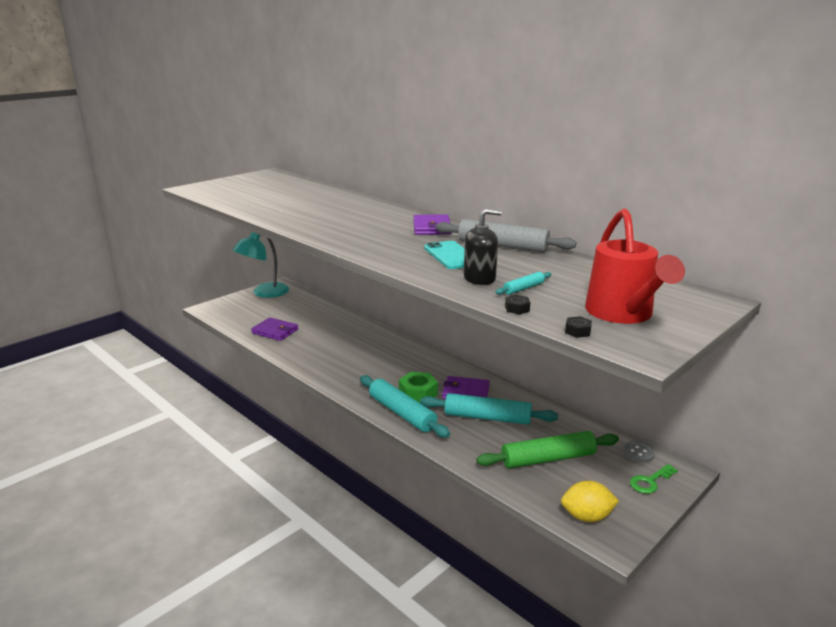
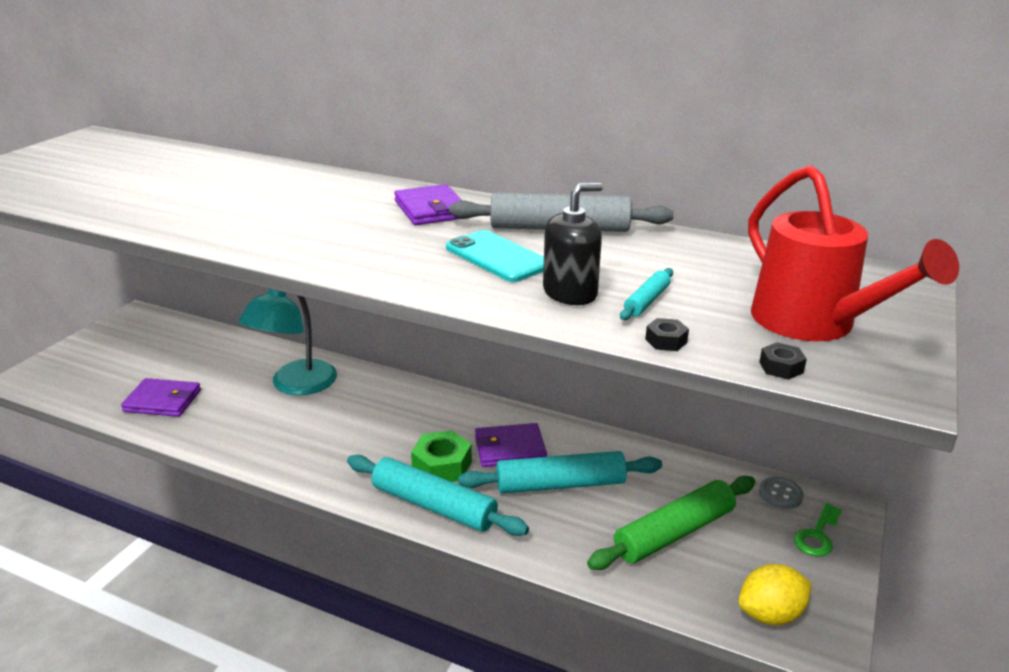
camera: 20 degrees left, 5 degrees up
turquoise lamp [232,232,289,298] -> turquoise lamp moved to [238,289,337,395]

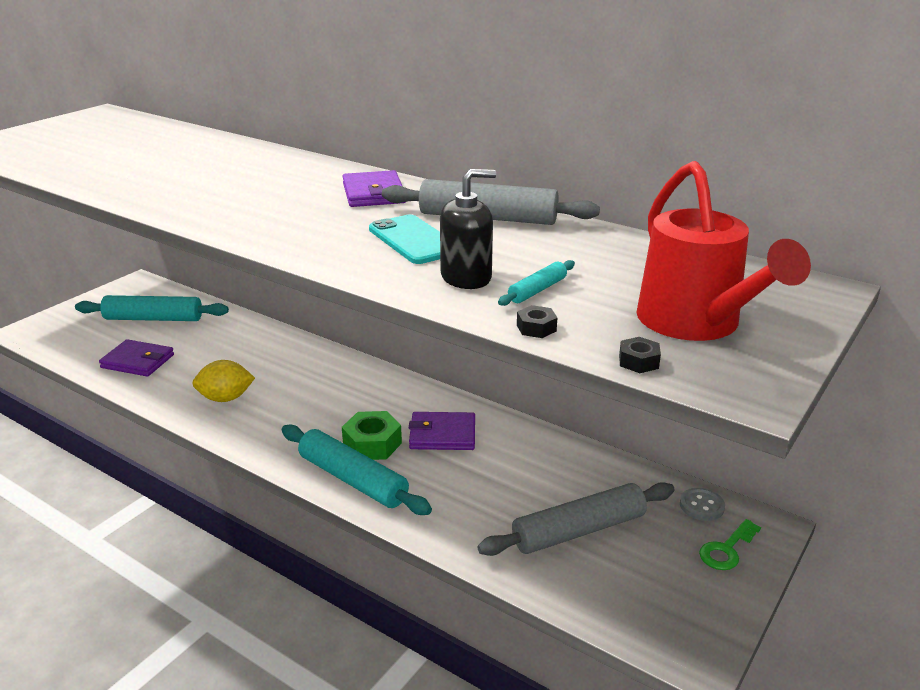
camera: 10 degrees right, 0 degrees up
turquoise lamp [238,289,337,395] -> none
turquoise rolling pin [458,451,662,494] -> turquoise rolling pin moved to [75,295,229,321]
green rolling pin [587,476,755,570] -> grey rolling pin [478,482,675,556]
yellow lemon [739,564,812,625] -> yellow lemon moved to [192,360,255,402]

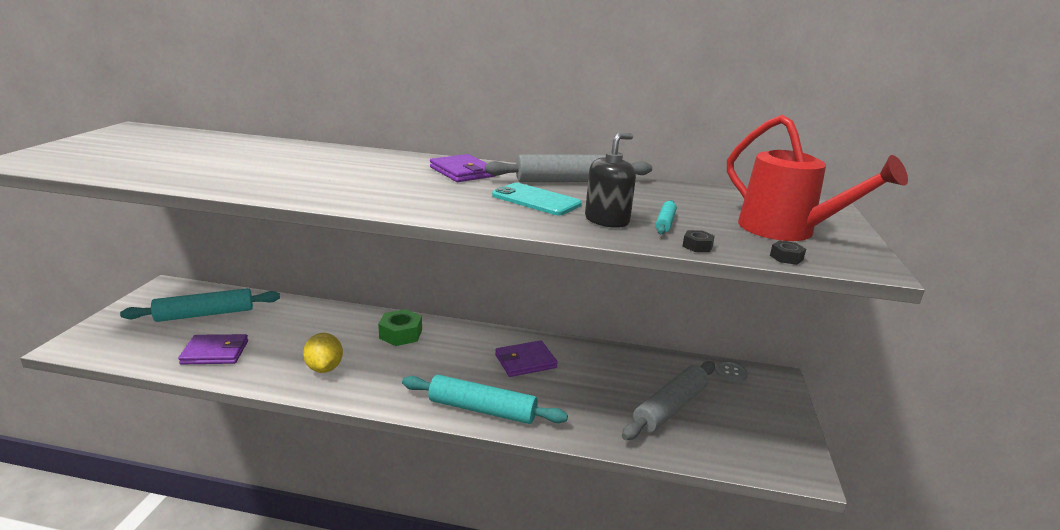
camera: 25 degrees left, 5 degrees down
yellow lemon [192,360,255,402] -> yellow lemon turned 75 degrees counterclockwise [303,333,343,373]
green nut [342,411,402,460] -> green nut moved to [378,309,422,346]
green key [699,519,761,570] -> none

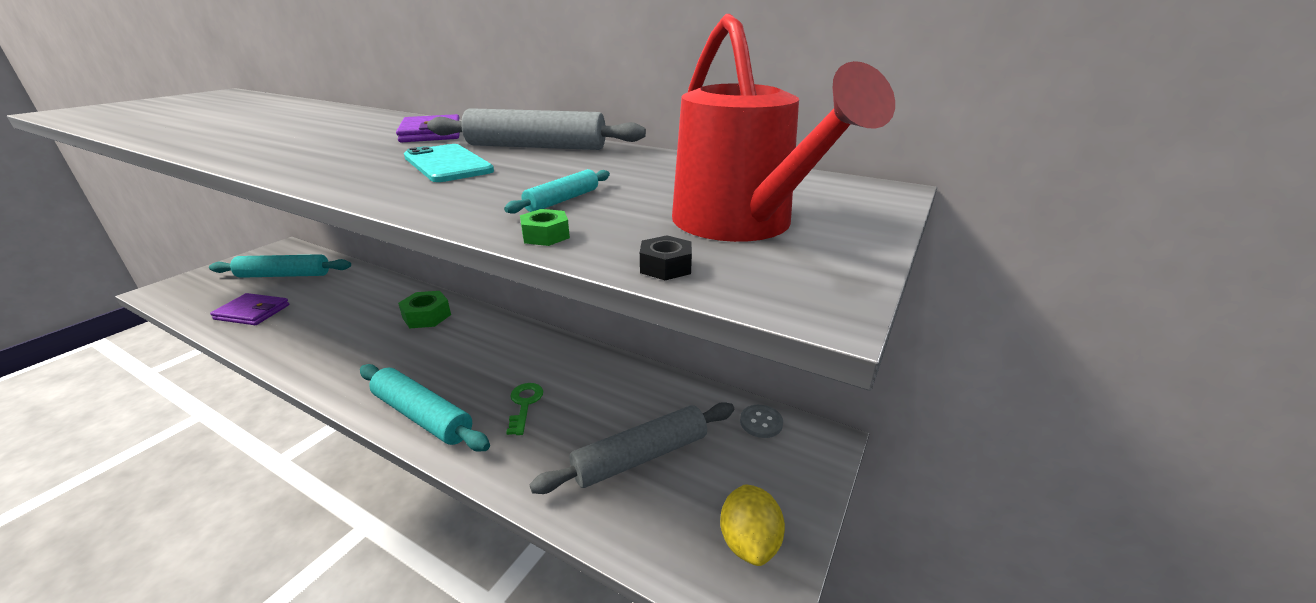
camera: 20 degrees right, 5 degrees up
yellow lemon [303,333,343,373] -> yellow lemon moved to [720,484,785,566]
purple wallet [495,340,558,377] -> none
black soap dispenser [585,132,636,228] -> none
black nut [683,230,715,252] -> green nut [520,209,570,246]
none -> green key [506,383,543,435]

